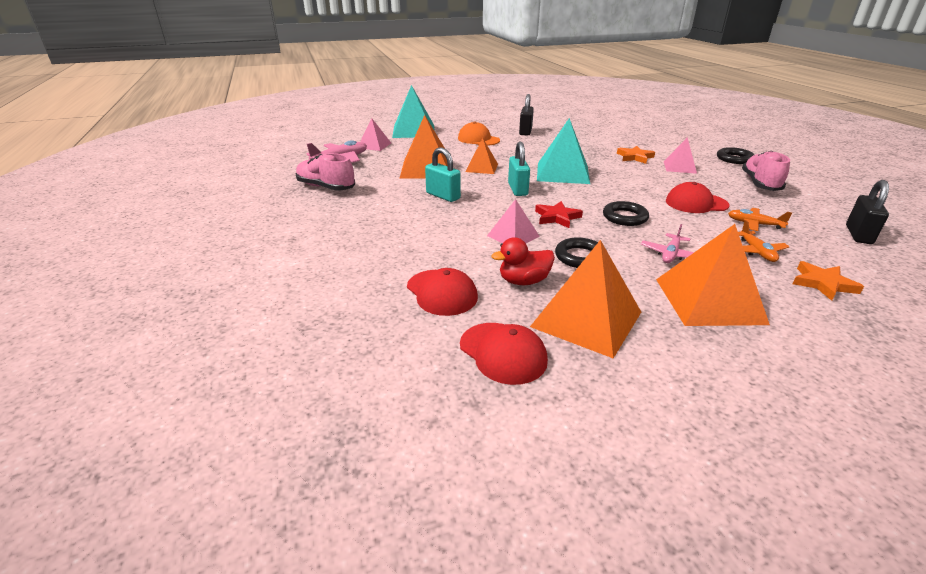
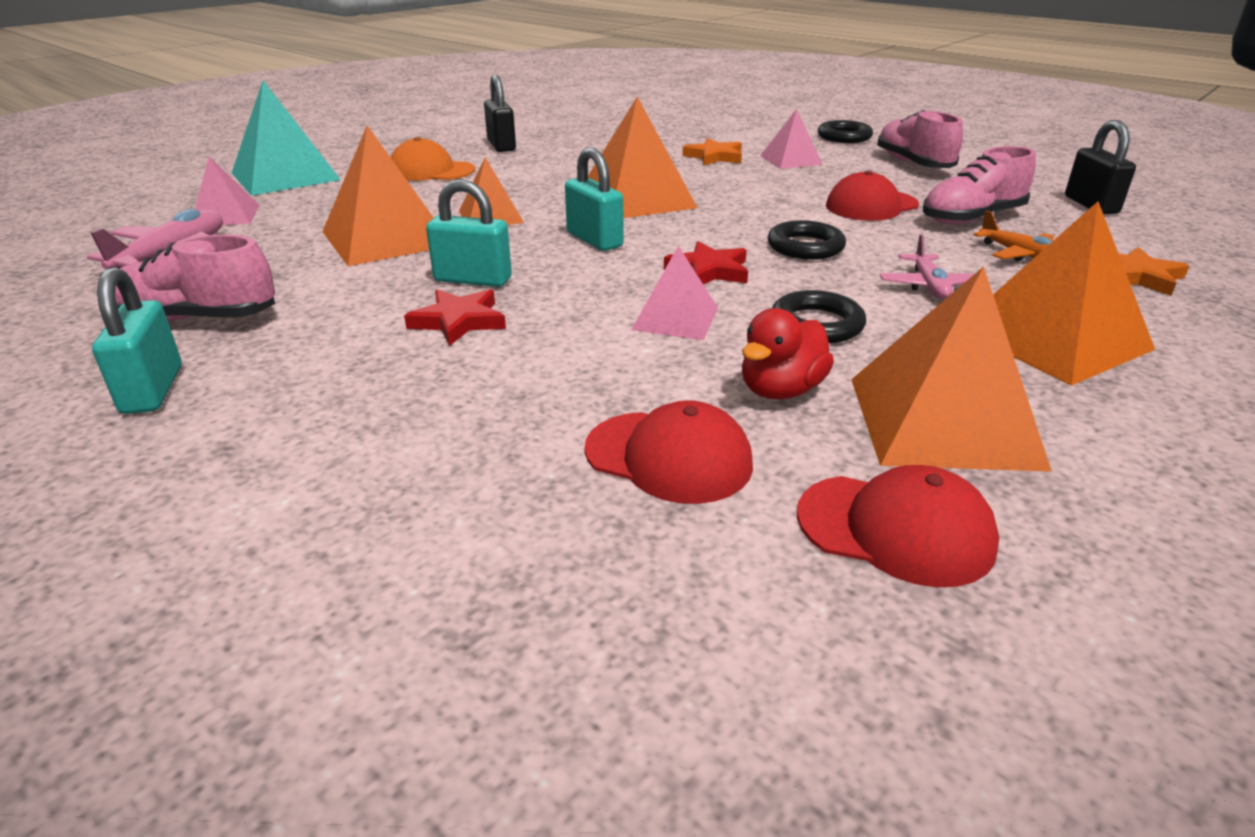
camera: 30 degrees left, 0 degrees up
turquoise pyramid [537,118,590,184] -> orange pyramid [588,97,698,218]
orange plane [728,208,792,231] -> pink shoe [923,146,1036,225]
none -> turquoise padlock [92,267,182,414]
none -> red star [404,289,506,346]

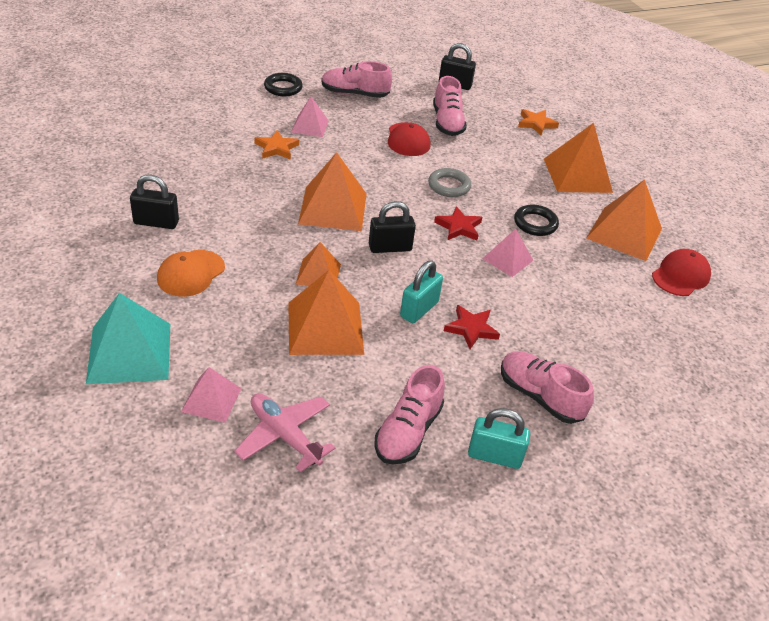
camera: 70 degrees left, 10 degrees up
turquoise padlock [565,147,623,251] -> black padlock [369,201,416,253]
red cap [584,400,753,504] -> none
red duck [742,308,834,399] -> none
black ring [768,220,846,260] -> grey ring [428,168,471,197]
pink plane [880,234,975,299] -> none
orange plane [974,210,1054,261] -> none
none -> pink shoe [501,351,594,424]

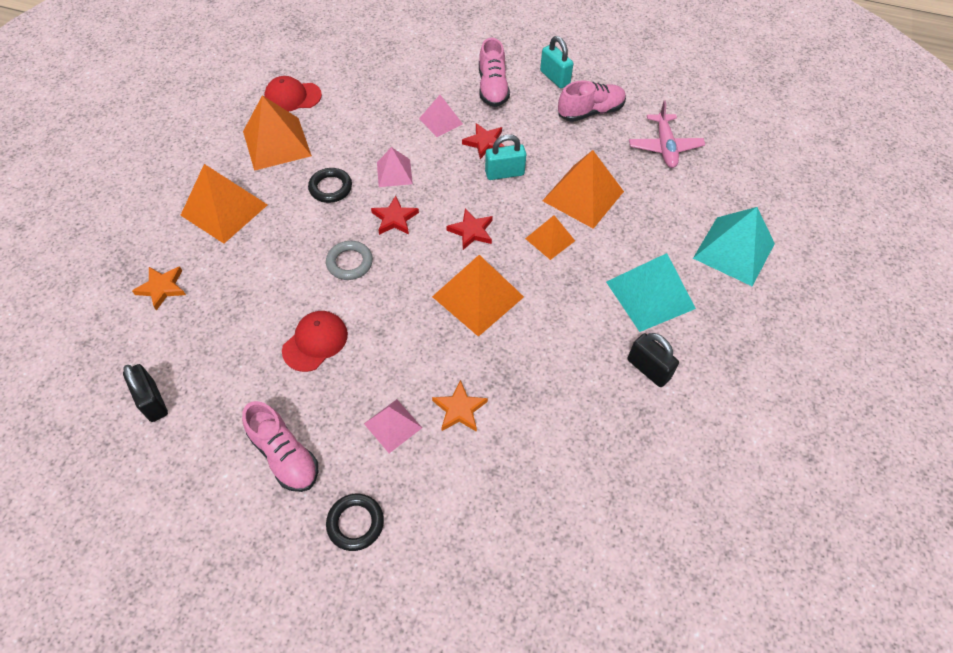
camera: 135 degrees left, 15 degrees up
orange cap [157,250,225,297] -> turquoise pyramid [606,253,696,332]
pink pyramid [181,367,242,423] -> pink pyramid moved to [419,95,463,137]
black padlock [369,201,416,253] -> red star [446,209,493,250]
pink shoe [433,76,467,136] -> none

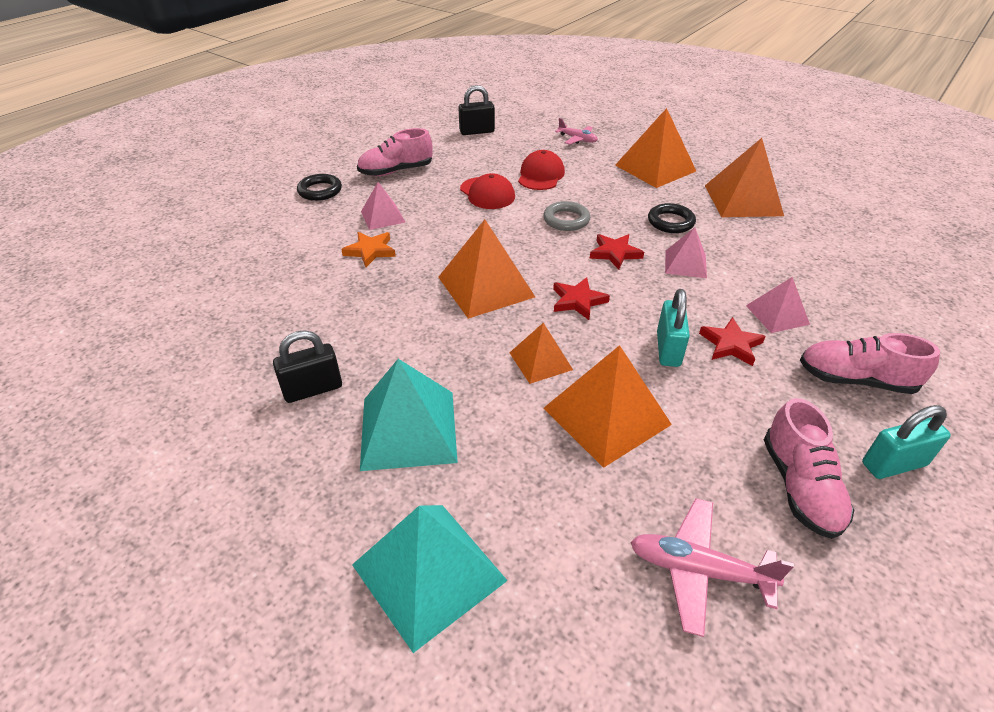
camera: 110 degrees right, 15 degrees down
orange star [132,267,186,311] -> pink plane [555,118,598,145]
red cap [264,76,322,112] -> red cap moved to [518,150,565,190]

